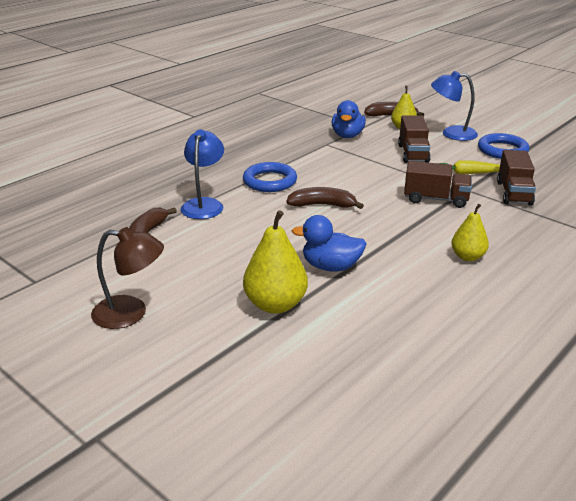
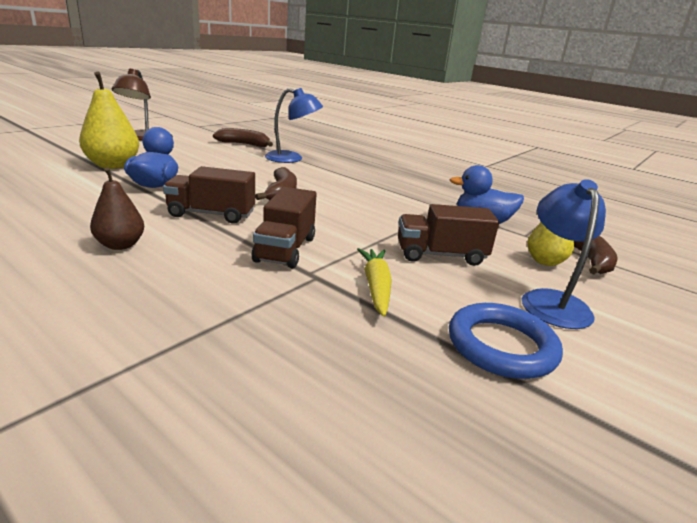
camera: 85 degrees right, 5 degrees down
blue ring [243,162,297,192] -> none
yellow pear [451,204,489,261] -> brown pear [90,167,144,250]
brown truck [497,150,536,205] -> brown truck moved to [163,166,255,224]

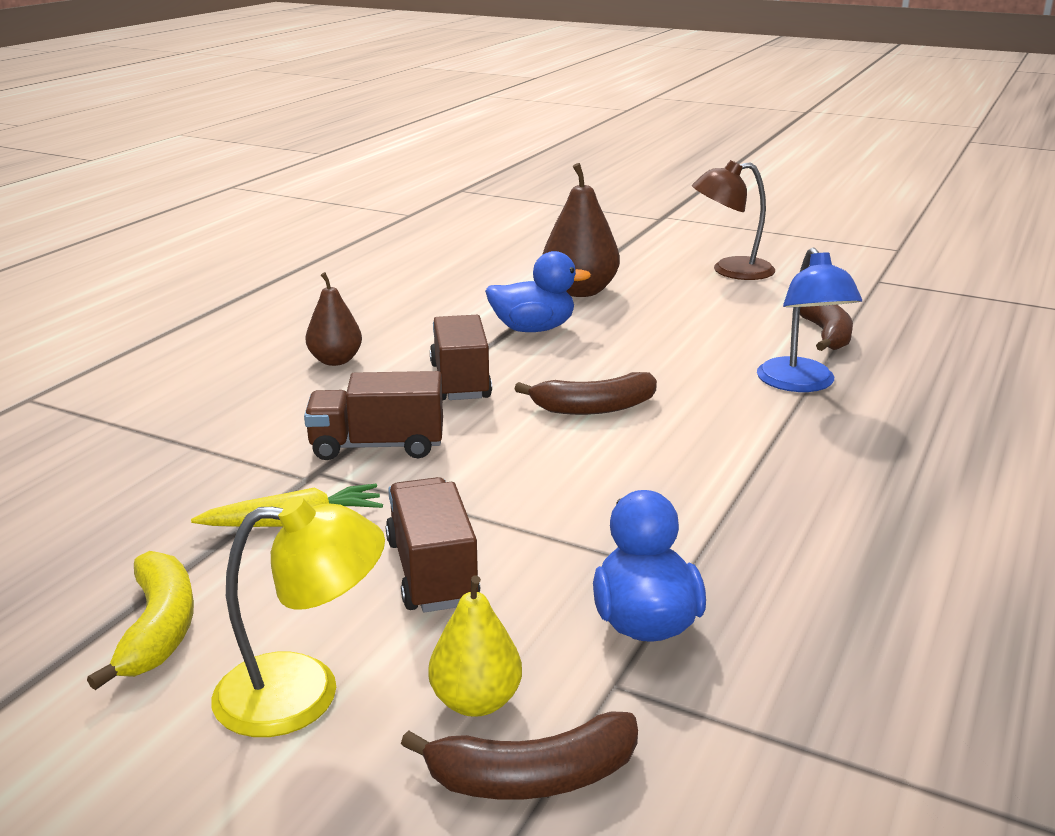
camera: 80 degrees right, 0 degrees up
yellow pear [79,72,139,169] -> brown pear [543,163,620,297]
blue ring [449,303,563,379] -> yellow banana [87,551,194,690]
blue lamp [522,179,606,329] -> yellow lamp [211,496,385,737]

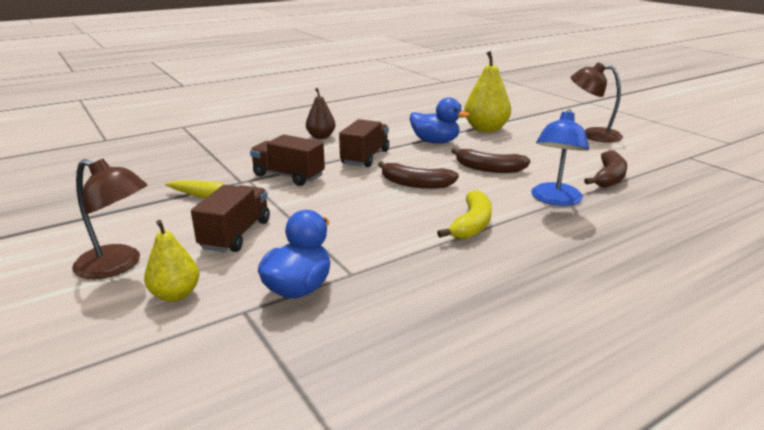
camera: 30 degrees right, 0 degrees up
yellow banana [87,551,194,690] -> yellow banana moved to [437,190,492,239]
yellow lamp [211,496,385,737] -> brown lamp [72,159,147,279]
brown banana [401,711,638,800] -> brown banana moved to [451,148,530,173]
brown pear [543,163,620,297] -> yellow pear [464,51,511,133]

